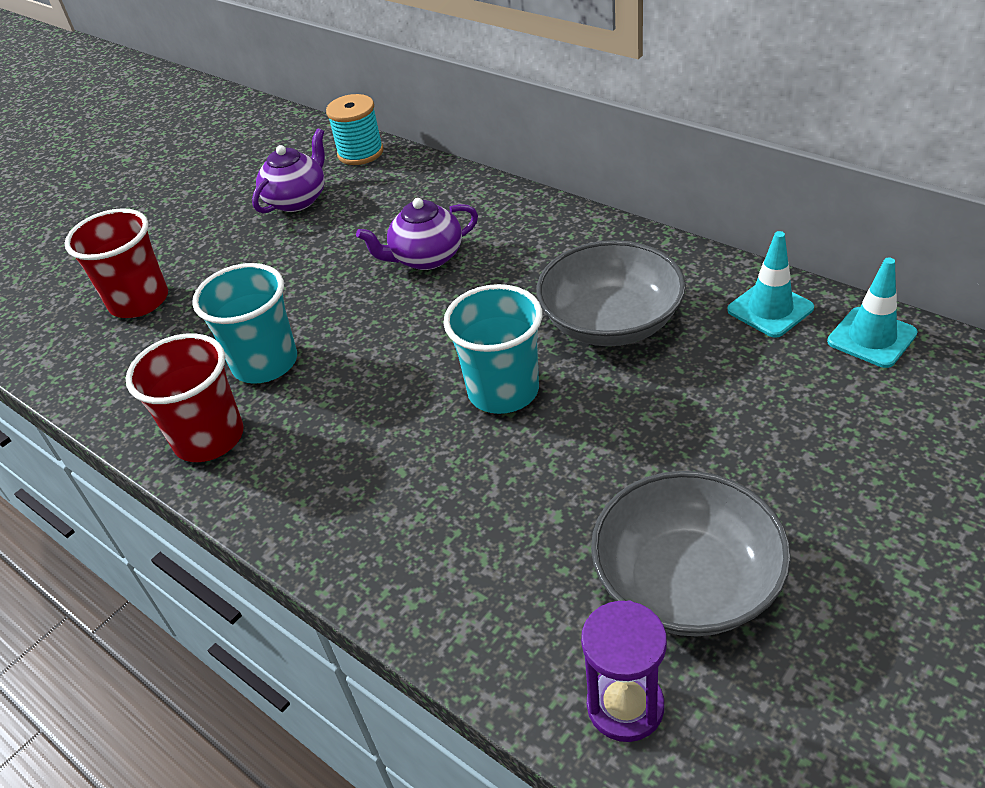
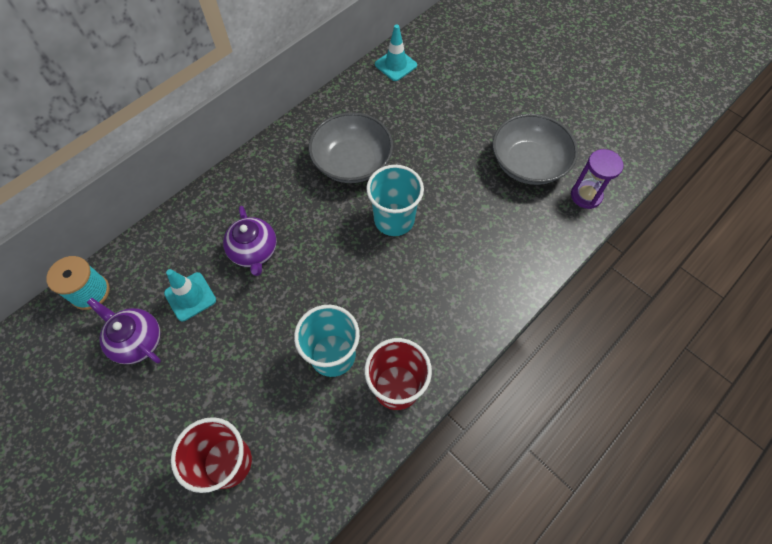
camera: 90 degrees left, 20 degrees up
turquoise traffic cone [727,231,814,338] -> turquoise traffic cone moved to [164,269,216,321]

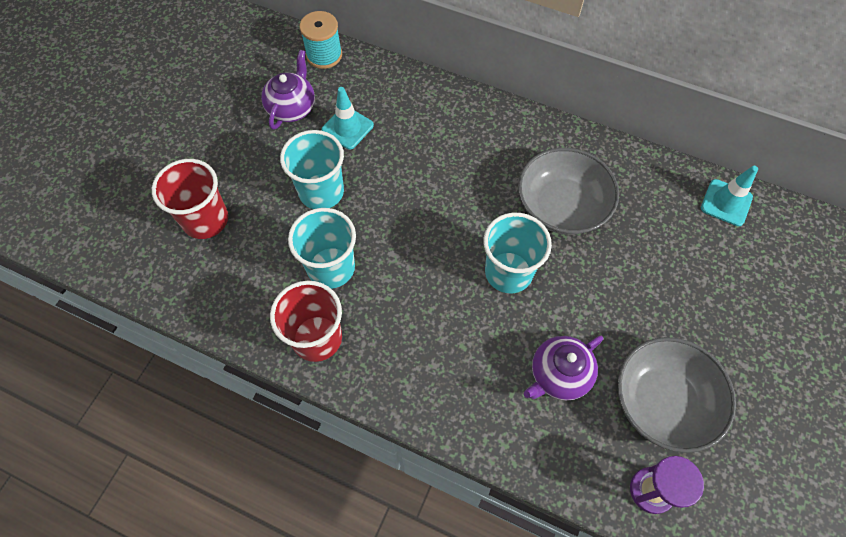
camera: 70 degrees right, 0 degrees up
purple teapot [223,206,277,276] -> purple teapot moved to [524,335,603,400]
none -> turquoise cup [280,130,344,209]

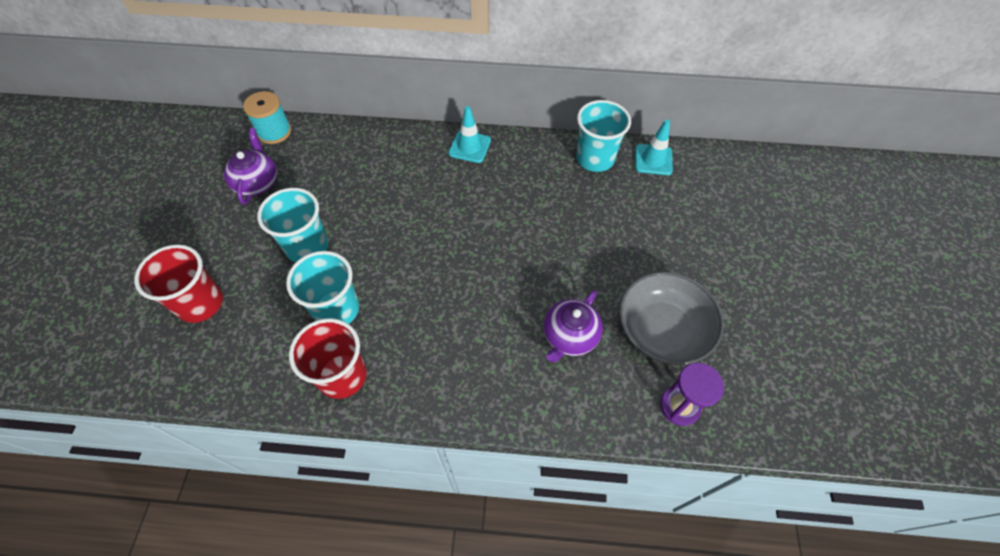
camera: 20 degrees left, 5 degrees down
turquoise traffic cone [321,87,374,149] -> turquoise traffic cone moved to [448,106,491,163]
turquoise cup [483,213,552,293] -> turquoise cup moved to [576,100,631,172]
grey bowl [518,148,619,235] -> none

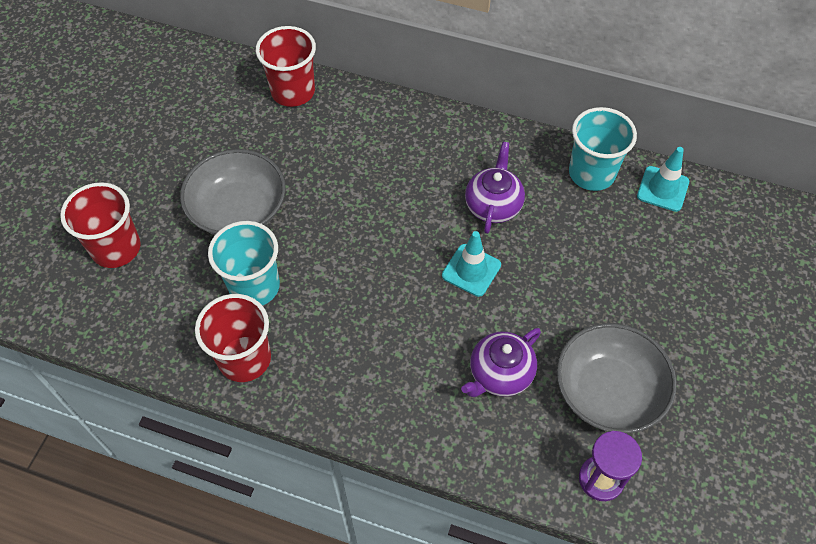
camera: 15 degrees right, 0 degrees up
purple teapot [224,128,277,205] -> purple teapot moved to [465,142,525,234]
turquoise spool [243,91,291,144] -> none
turquoise cup [257,188,328,263] -> grey bowl [180,149,285,235]
turquoise traffic cone [448,106,491,163] -> turquoise traffic cone moved to [442,231,501,297]
none -> red cup [256,26,316,107]

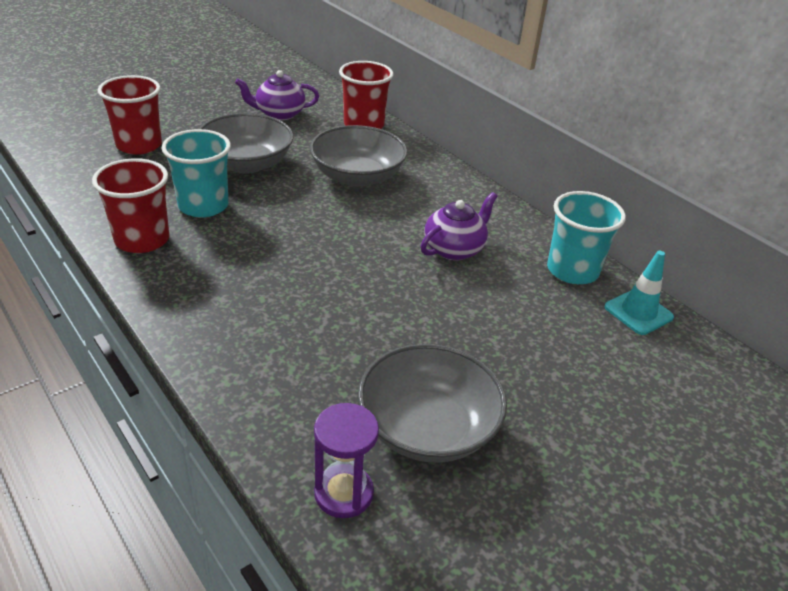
camera: 30 degrees right, 20 degrees down
turquoise traffic cone [442,231,501,297] -> none
purple teapot [461,328,541,397] -> purple teapot moved to [235,70,319,121]
none -> grey bowl [310,125,407,187]

